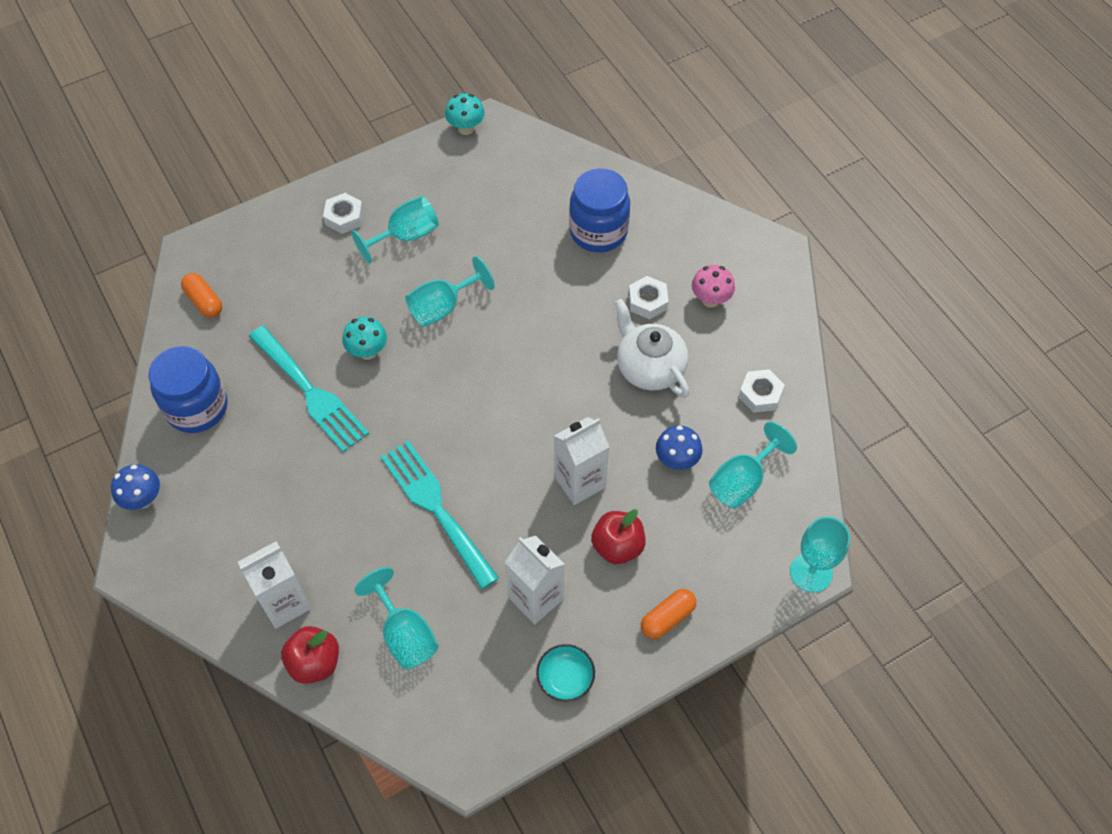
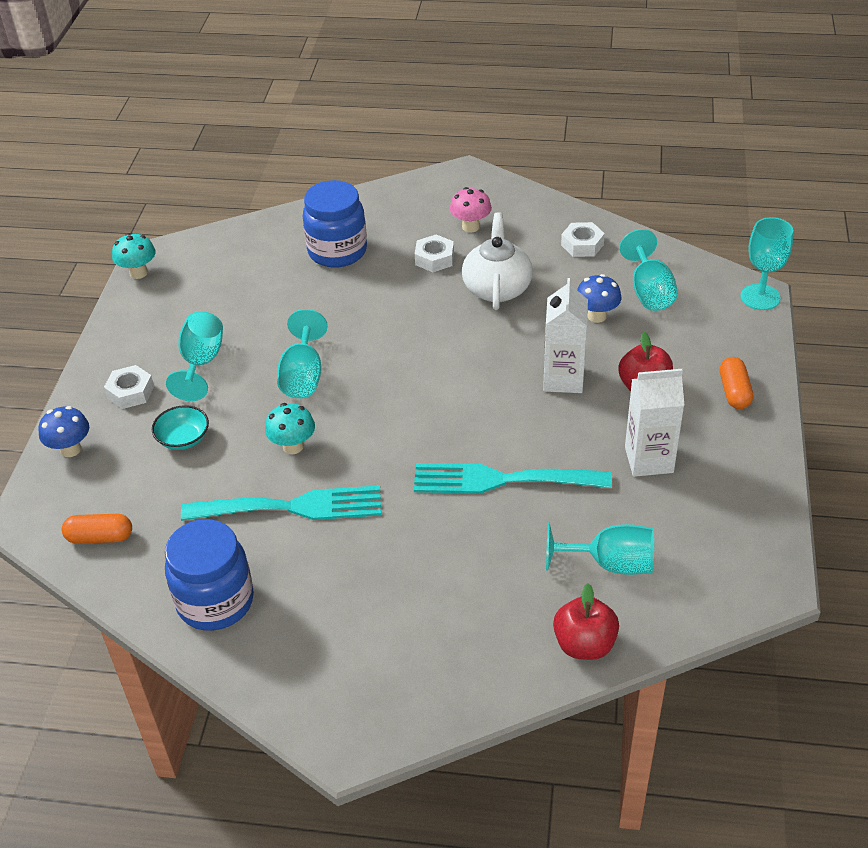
camera: 50 degrees left, 15 degrees down
blue mushroom [111,464,160,510] -> blue mushroom moved to [38,406,89,457]
white carton [238,541,311,629] -> none
turquoise bowl [536,644,595,702] -> turquoise bowl moved to [152,405,209,450]
white teapot [614,299,689,398] -> white teapot turned 90 degrees clockwise [462,212,533,310]

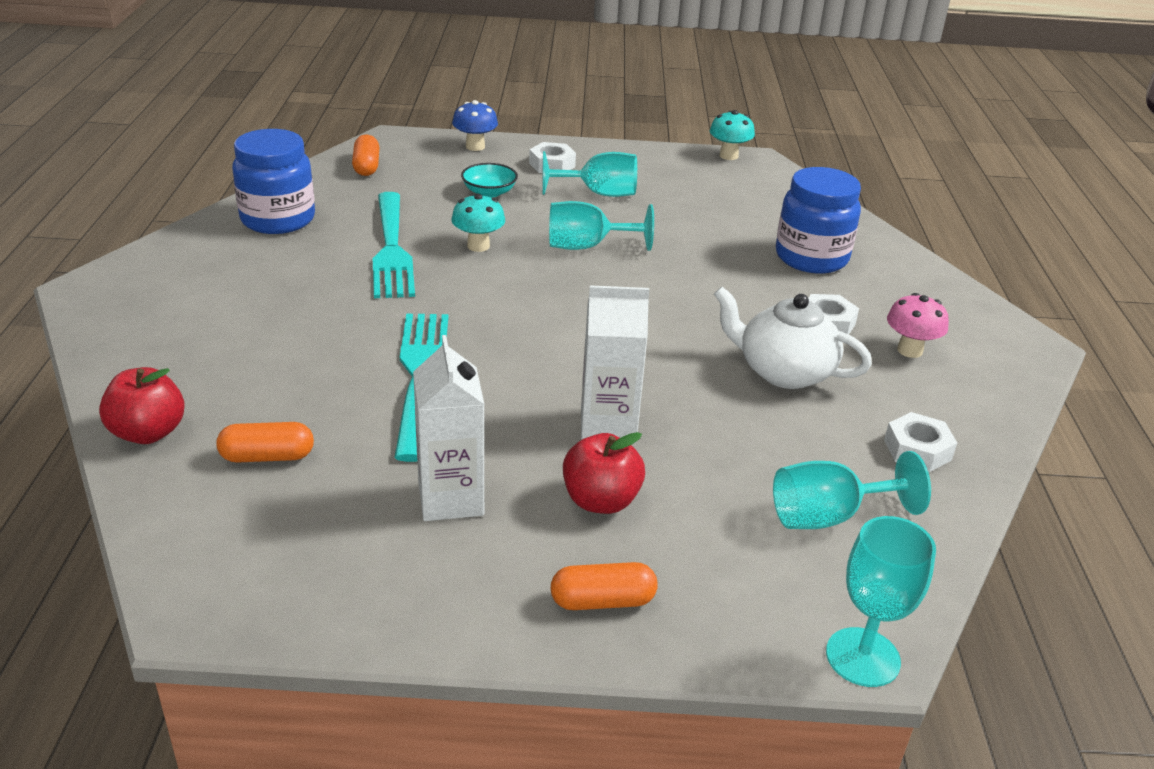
camera: 80 degrees right, 10 degrees down
white teapot [462,212,533,310] -> white teapot turned 150 degrees counterclockwise [714,287,872,389]
turquoise goblet [546,522,654,575] -> orange capsule [216,422,314,463]
blue mushroom [577,274,621,323] -> none

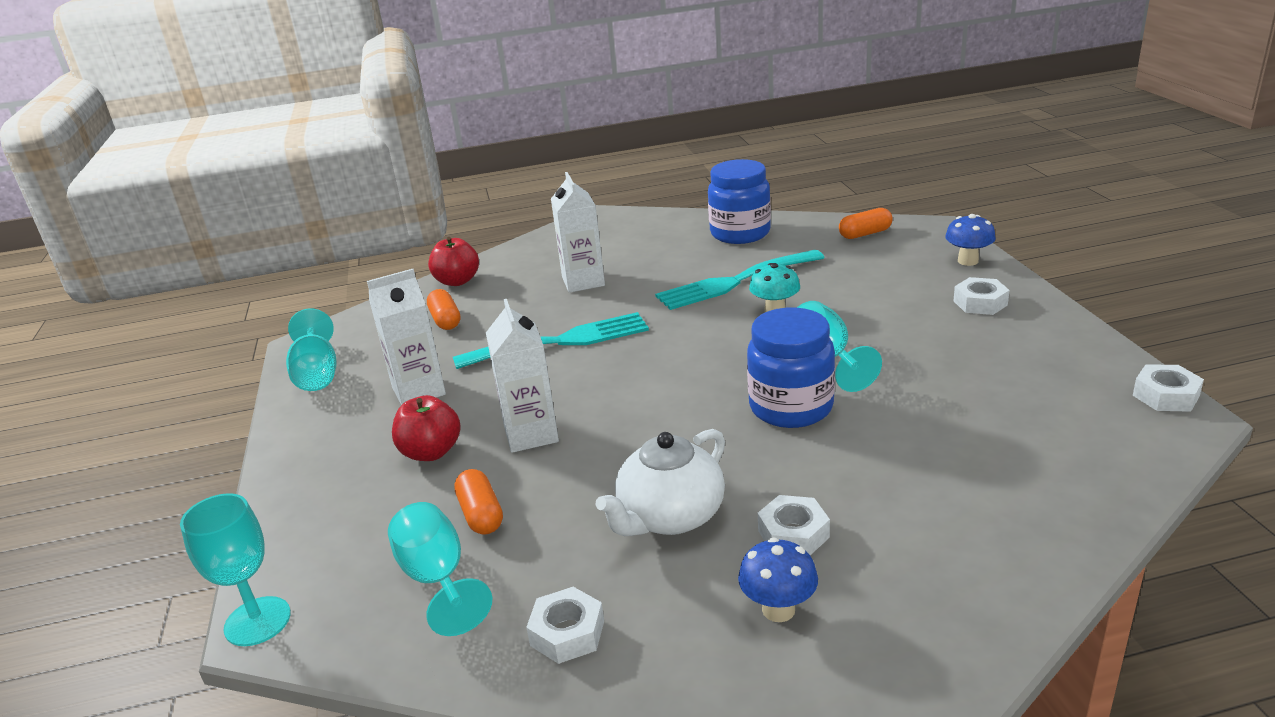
camera: 80 degrees right, 5 degrees down
turquoise bowl [461,163,518,198] -> none
turquoise goblet [542,151,637,197] -> turquoise goblet moved to [286,309,336,391]
orange capsule [551,562,658,610] -> orange capsule moved to [454,469,503,535]
turquoise mushroom [710,110,755,160] -> white nut [1133,364,1204,412]
white teapot [714,287,872,389] -> white teapot turned 150 degrees counterclockwise [596,429,725,536]
blue jar [776,167,861,274] -> blue jar moved to [747,307,835,428]
pink mushroom [887,293,949,358] -> blue mushroom [738,538,818,622]
none -> white carton [551,172,605,293]

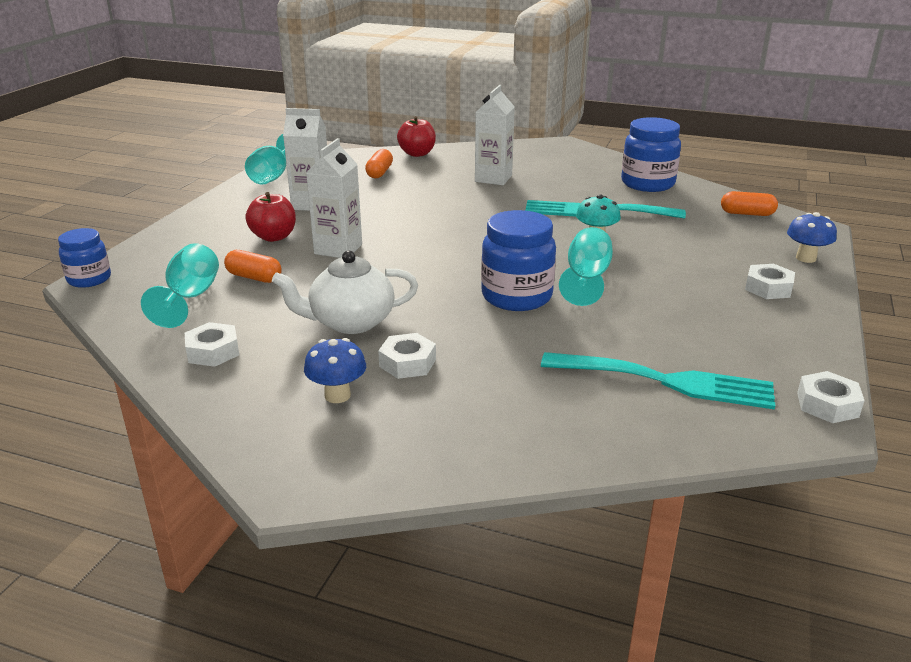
camera: 30 degrees right, 0 degrees up
turquoise goblet [180,493,291,646] -> blue jar [58,228,111,288]
turquoise fork [453,312,649,369] -> turquoise fork moved to [541,352,775,410]
orange capsule [454,469,503,535] -> orange capsule turned 75 degrees counterclockwise [224,250,282,283]

